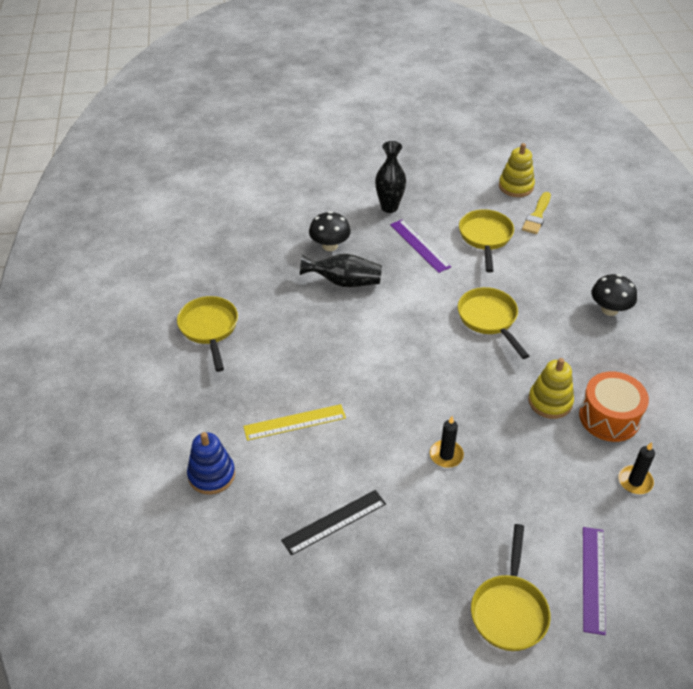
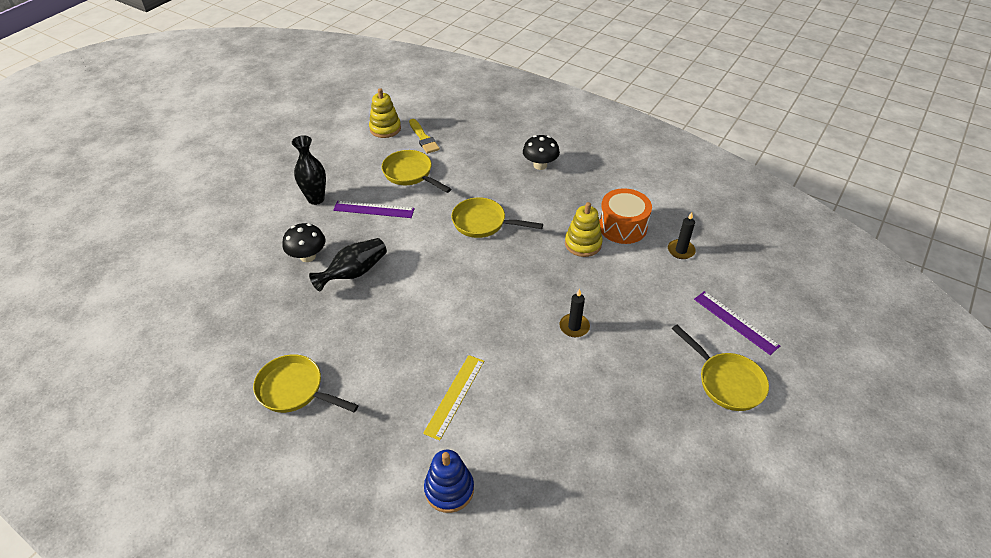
camera: 50 degrees left, 0 degrees up
black ruler [281,490,386,556] -> none

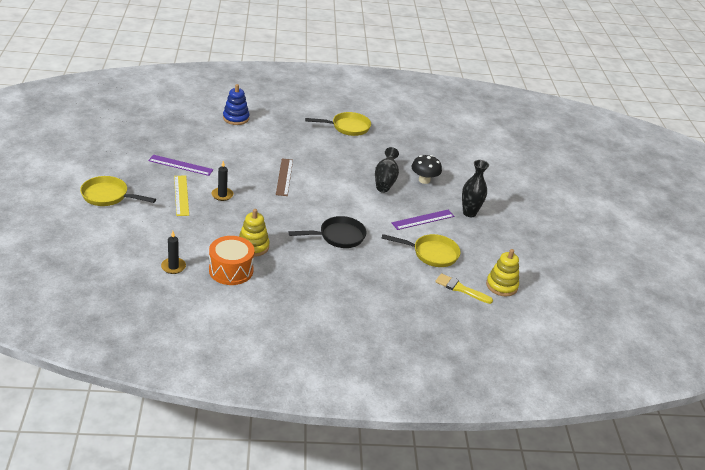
camera: 140 degrees right, 10 degrees down
yellow ruler [423,355,484,441] -> yellow ruler moved to [174,176,189,216]
yellow pan [451,197,543,238] -> black pan [288,216,367,248]
black mushroom [523,135,560,170] -> none
purple ruler [694,291,780,355] -> purple ruler moved to [148,155,214,176]
none -> brown ruler [276,158,293,196]

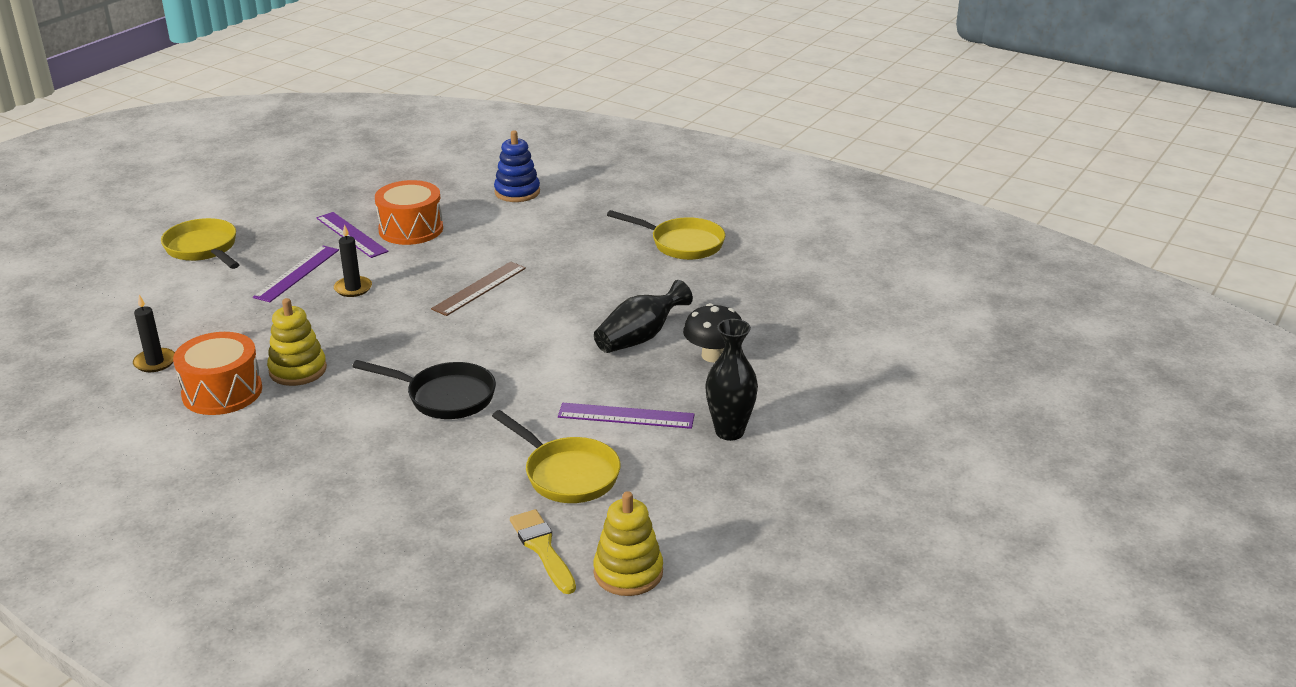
camera: 40 degrees right, 5 degrees down
yellow ruler [174,176,189,216] -> purple ruler [253,245,339,302]
none -> orange drum [375,180,443,245]

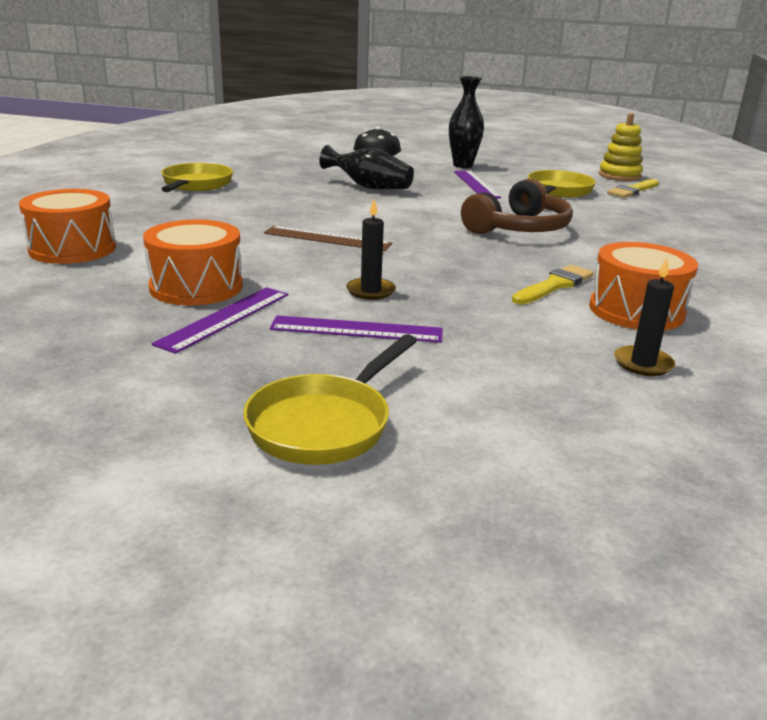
camera: 110 degrees left, 5 degrees down
yellow stacking toy [267,298,327,386] -> yellow brush [512,265,594,305]
black pan [352,360,496,419] -> brown headphones [461,179,573,234]
blue stacking toy [494,130,540,202] -> orange drum [19,189,116,264]

